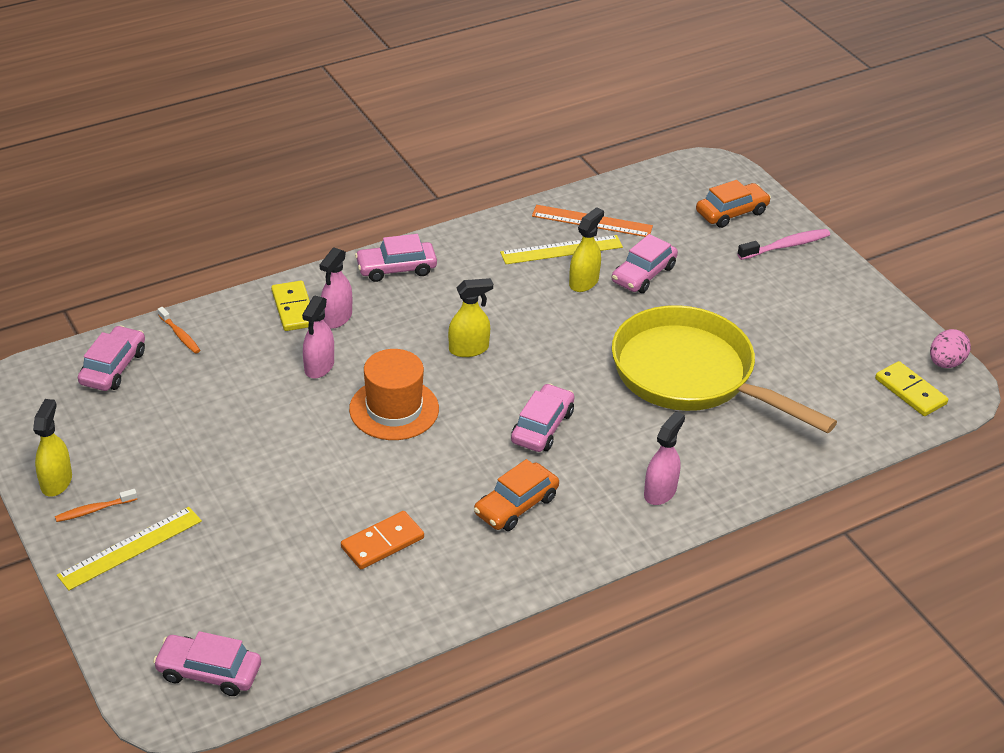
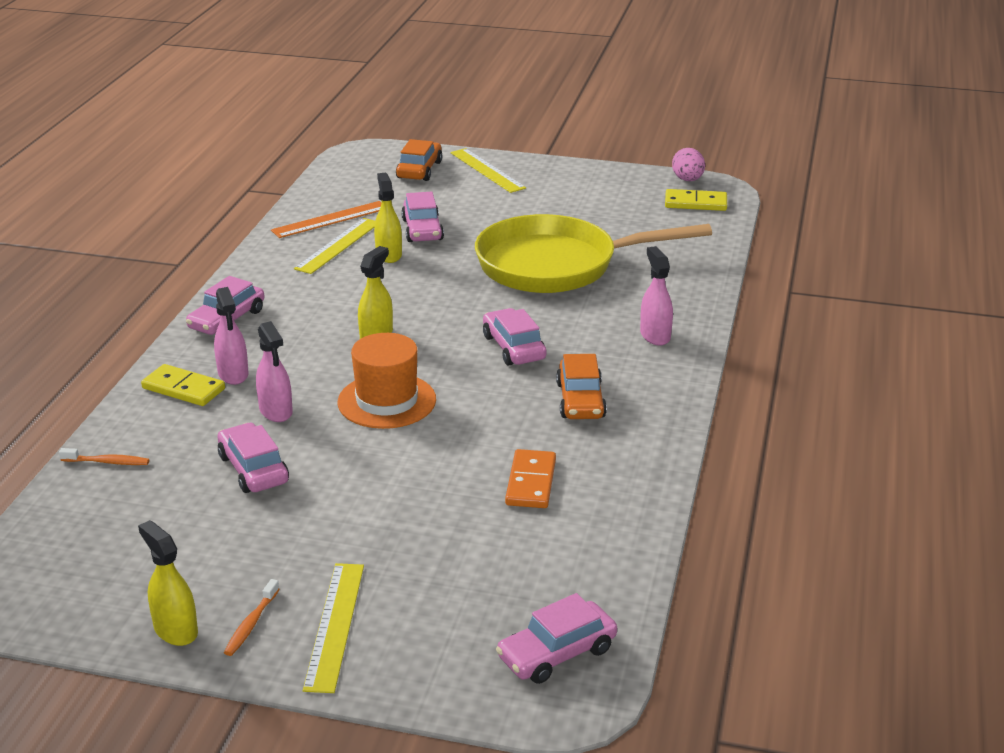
camera: 45 degrees left, 10 degrees down
pink car [78,325,145,391] -> pink car moved to [217,423,289,493]
pink toothbrush [737,229,830,260] -> yellow ruler [450,148,526,193]

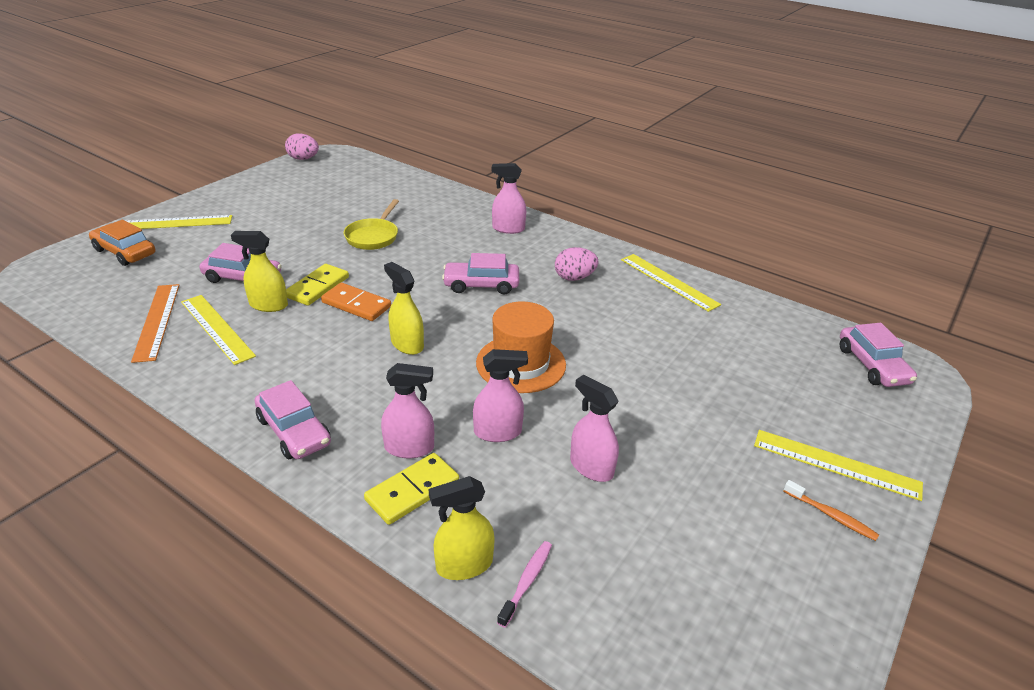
camera: 70 degrees left, 5 degrees up
orange toothbrush [59,448,149,465] -> pink toothbrush [497,541,552,628]
yellow spray bottle [138,520,198,646] -> yellow spray bottle moved to [429,476,495,580]
pink car [217,423,289,493] -> pink spray bottle [570,375,619,482]
yellow pan [475,214,712,293] -> yellow pan [344,199,399,250], size x0.45
orange domino [505,449,556,508] -> orange domino moved to [321,283,391,321]
orange car [556,354,607,419] -> pink egg [555,247,598,281]
yellow domino [665,189,727,211] -> yellow domino moved to [286,264,349,306]
none -> yellow ruler [621,254,721,312]

